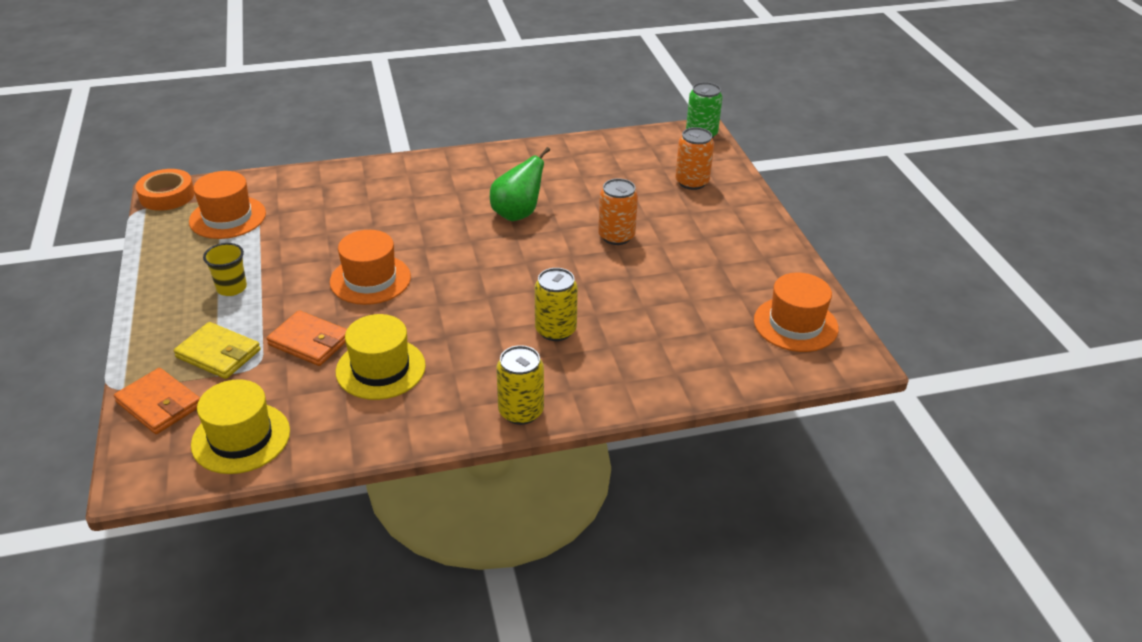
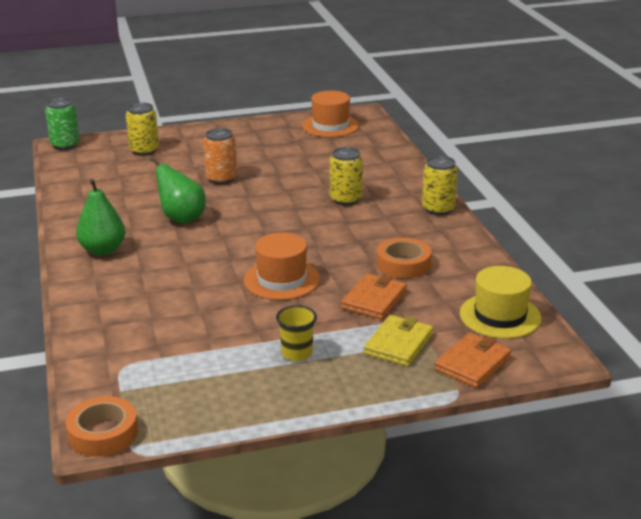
camera: 90 degrees left, 10 degrees down
orange hat [189,171,266,239] -> none
yellow hat [336,314,426,400] -> orange tape [377,238,432,278]
orange can [675,127,714,190] -> yellow can [126,103,159,156]
none -> green pear [76,178,125,256]

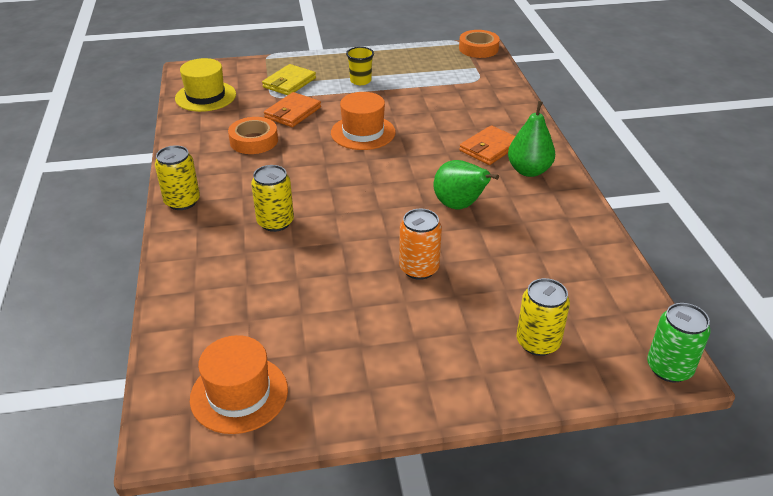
camera: 175 degrees left, 10 degrees up
orange wallet [434,333,512,388] -> orange wallet moved to [459,125,516,165]

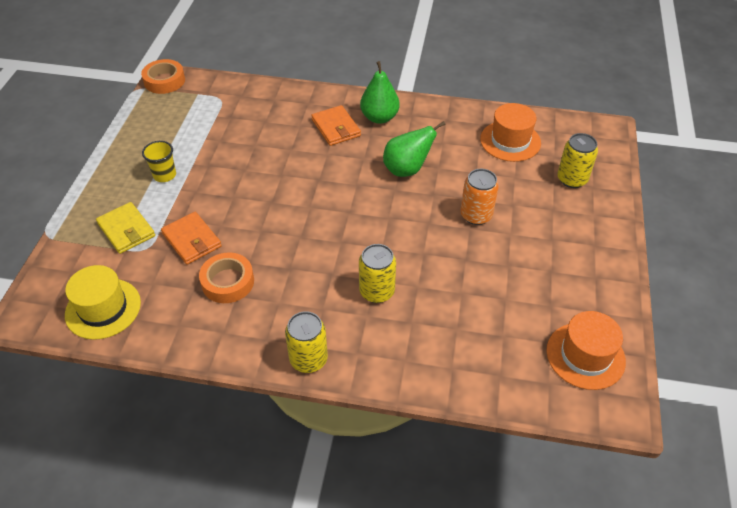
camera: 70 degrees left, 10 degrees up
orange hat [331,92,396,150] -> orange hat moved to [480,103,541,162]
green can [647,303,711,383] -> none

